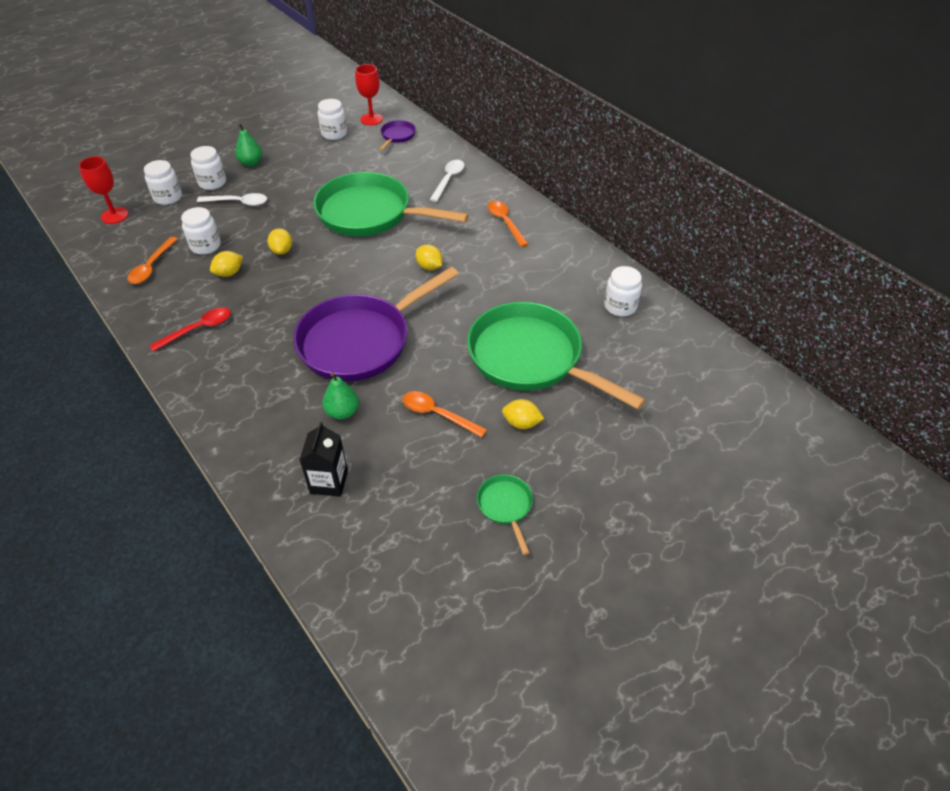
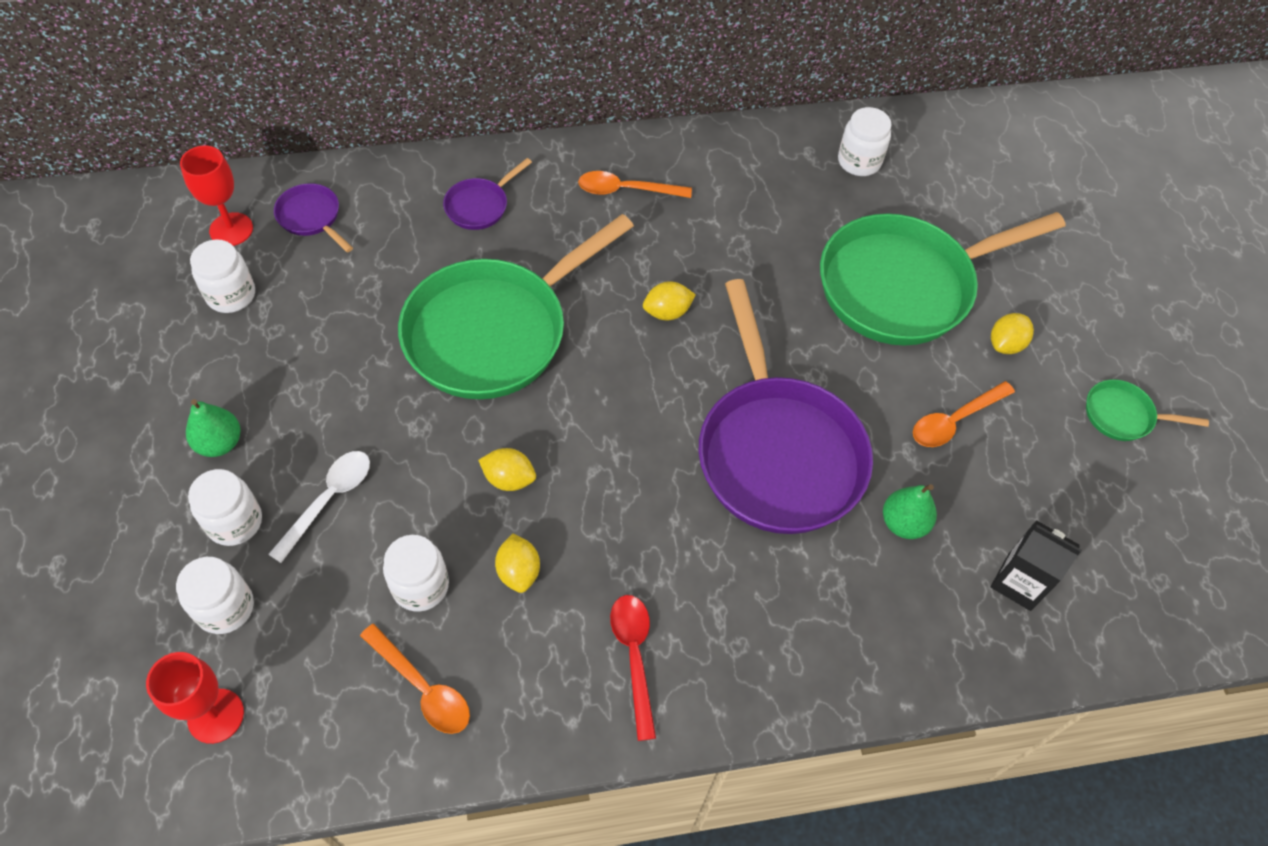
camera: 65 degrees left, 10 degrees up
white spoon [430,160,465,202] -> purple pan [443,158,532,230]

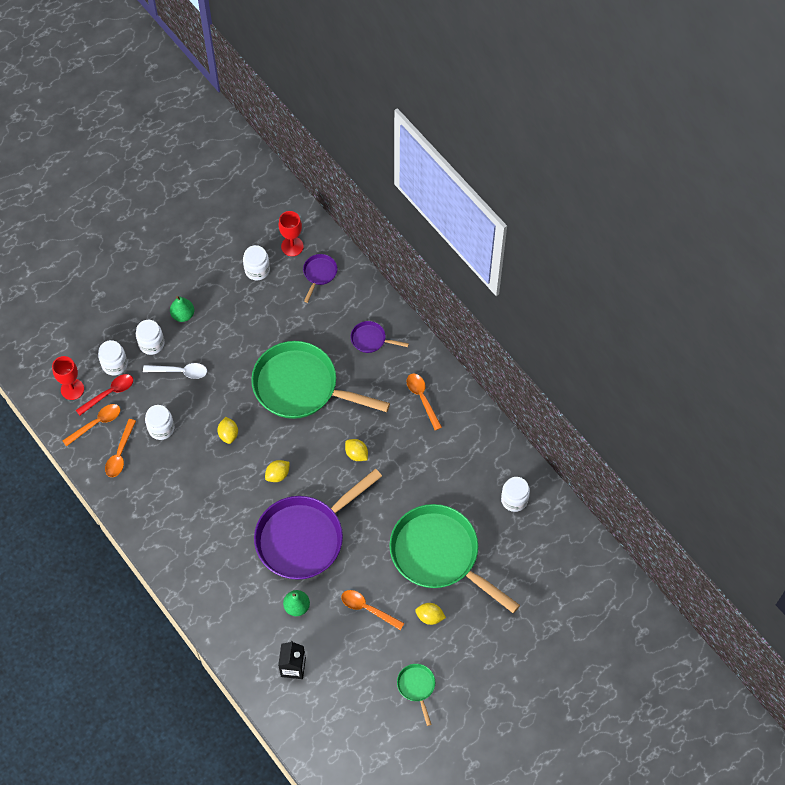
camera: 65 degrees right, 5 degrees up
yellow lemon [495,534,540,593] -> yellow lemon moved to [265,460,290,482]
red spoon [610,595,656,741] -> red spoon moved to [76,374,133,416]
none -> orange spoon [62,404,120,447]

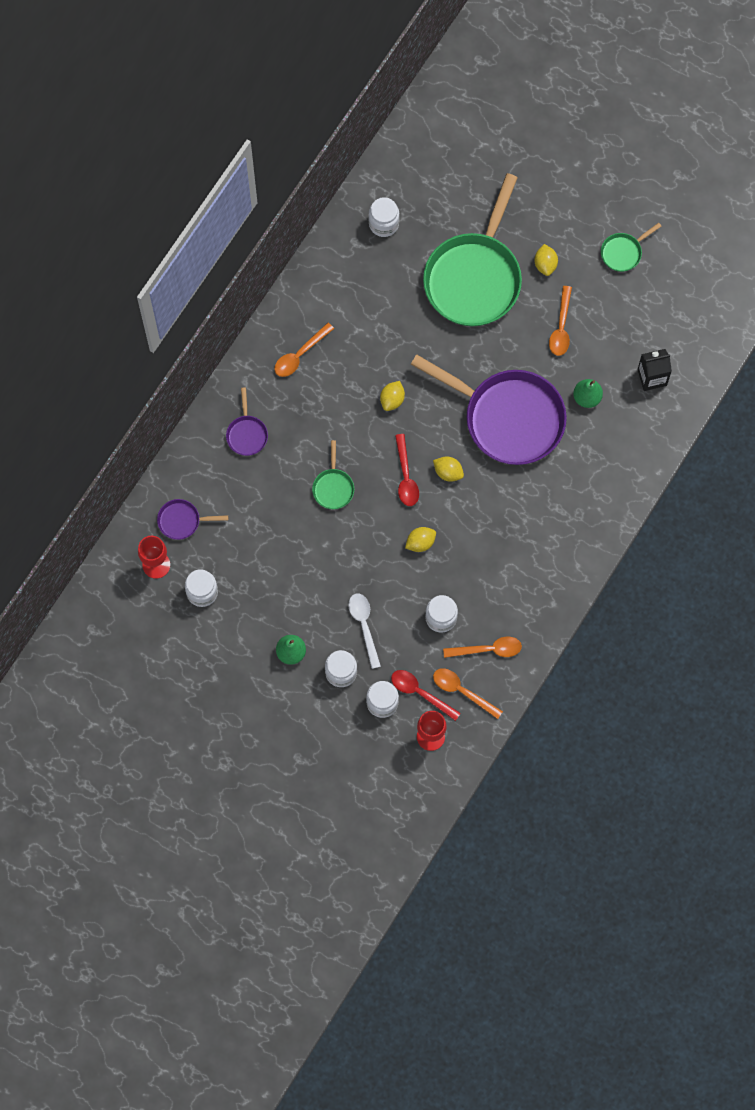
camera: 110 degrees left, 10 degrees up
green pan [251,341,390,419] -> green pan [312,440,354,509], size x0.42
none -> red spoon [395,434,419,506]

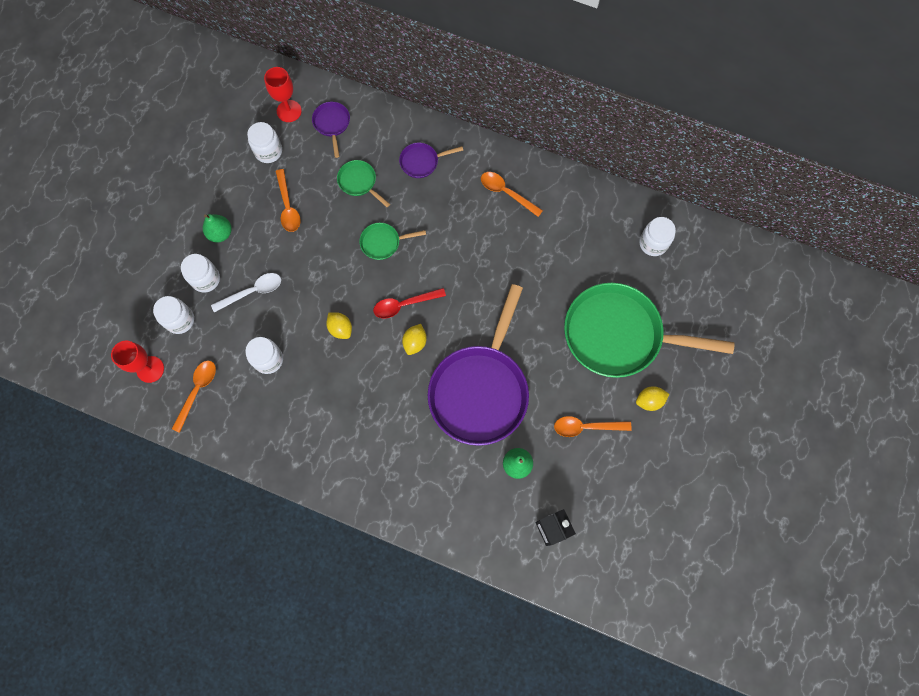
camera: 80 degrees right, 0 degrees up
yellow lemon [380,381,405,411] -> none
red spoon [391,670,461,721] -> none
orange spoon [443,637,522,658] -> orange spoon moved to [276,169,301,232]
green pan [601,223,661,272] -> green pan moved to [337,160,390,207]

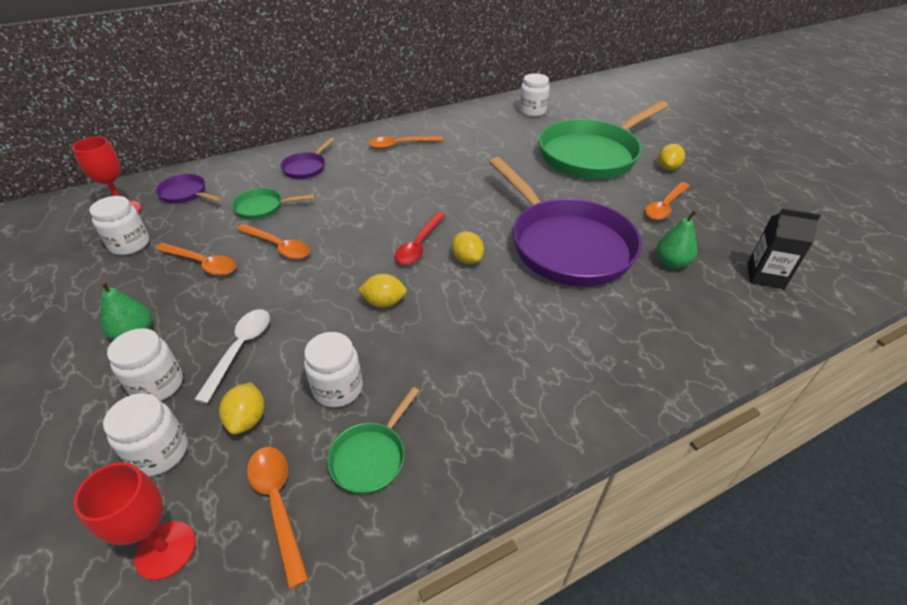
camera: 50 degrees left, 30 degrees down
green pan [359,223,426,260] -> green pan moved to [327,387,419,494]
none -> yellow lemon [219,383,264,434]
none -> orange spoon [236,224,310,259]

